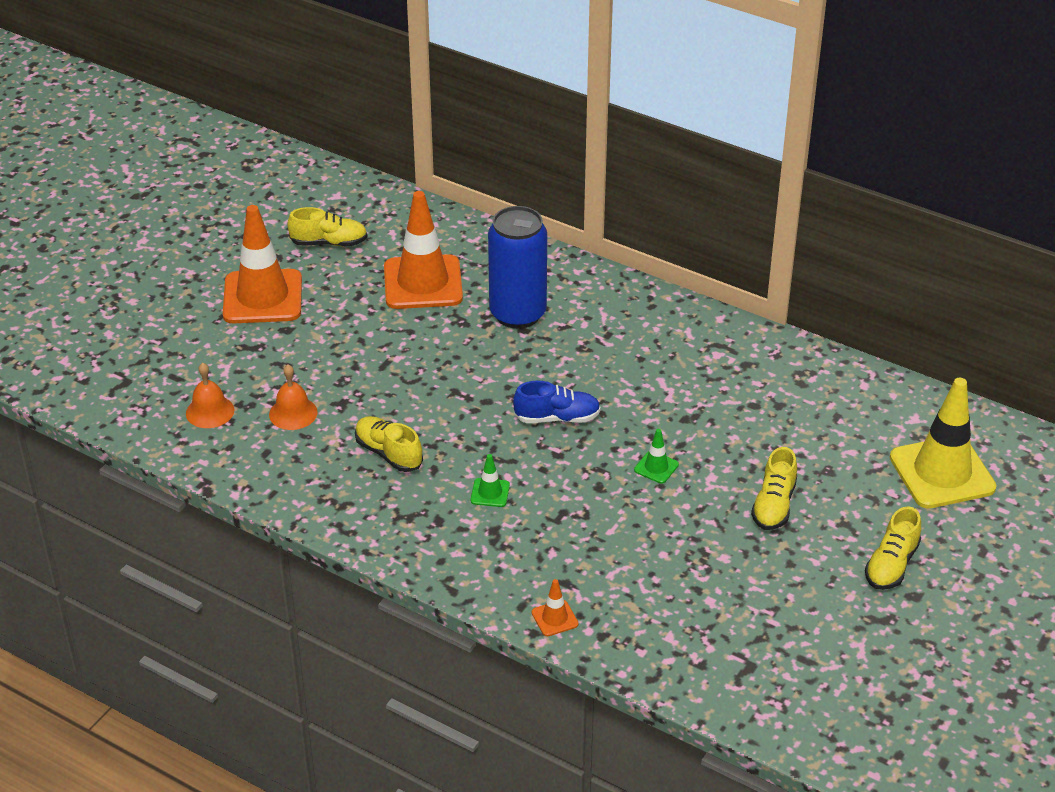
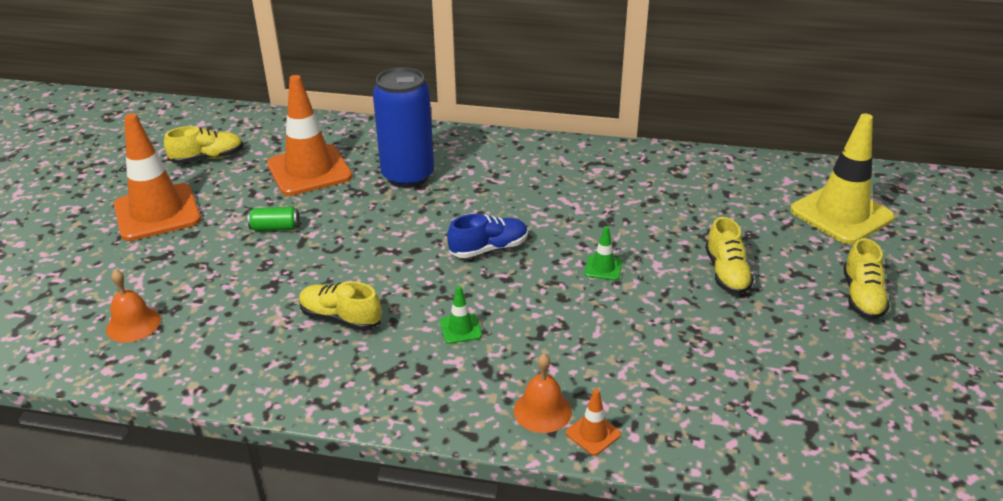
camera: 20 degrees left, 5 degrees down
orange bell [269,364,318,430] -> orange bell moved to [514,354,572,433]
none -> green can [248,206,299,231]

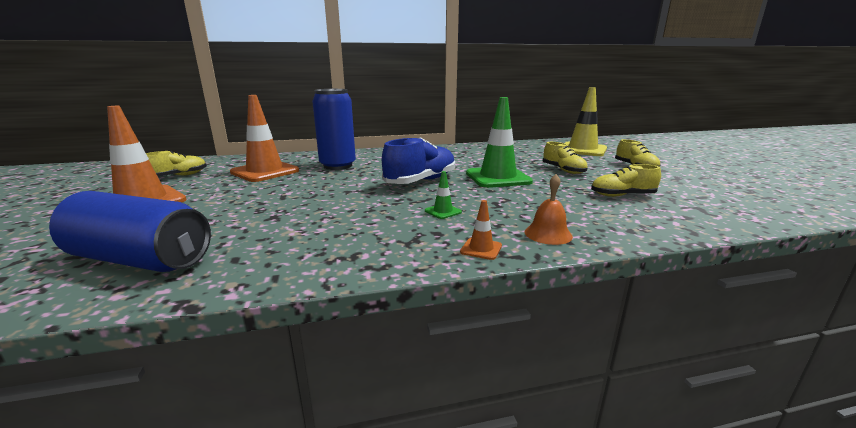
camera: 25 degrees left, 15 degrees down
orange bell [106,269,160,342] -> blue can [49,191,211,272]
green can [248,206,299,231] -> none
yellow shoe [299,281,381,331] -> yellow shoe moved to [591,164,661,197]
blue shoe [447,214,528,258] -> blue shoe [382,137,455,184], size x1.61
orange traffic cone [566,389,621,455] -> orange traffic cone moved to [460,200,502,260]
green traffic cone [585,226,622,280] -> green traffic cone [466,97,533,188], size x2.39

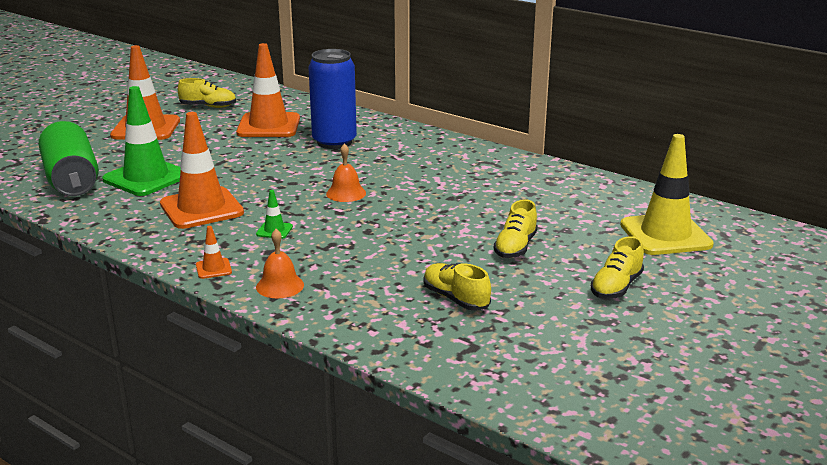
camera: 50 degrees right, 5 degrees up
blue can [49,191,211,272] -> green can [39,121,99,196]
blue shoe [382,137,455,184] -> orange bell [326,143,366,202]
green traffic cone [466,97,533,188] -> green traffic cone moved to [102,86,181,196]
none -> orange traffic cone [160,112,244,229]

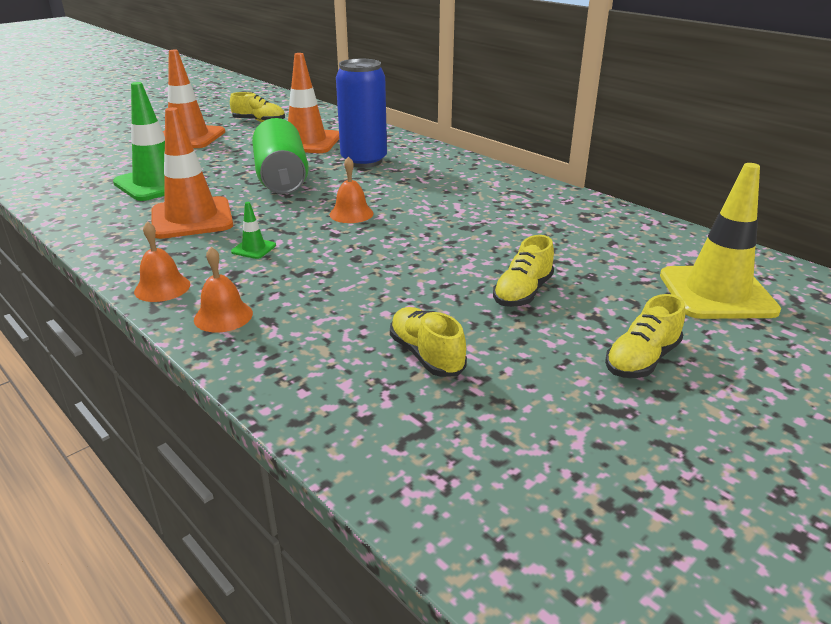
camera: 10 degrees right, 5 degrees up
green can [39,121,99,196] -> green can moved to [252,118,309,194]
orange traffic cone [196,226,232,279] -> orange bell [134,221,190,302]

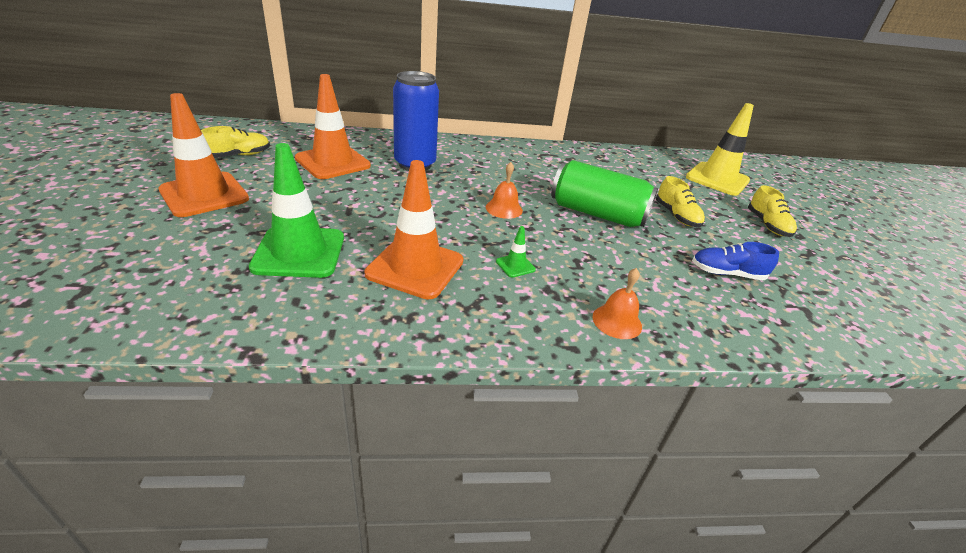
camera: 55 degrees left, 5 degrees up
orange bell [134,221,190,302] -> none
green can [252,118,309,194] -> green can moved to [551,160,658,227]
yellow shoe [390,307,467,377] -> blue shoe [692,242,779,280]

